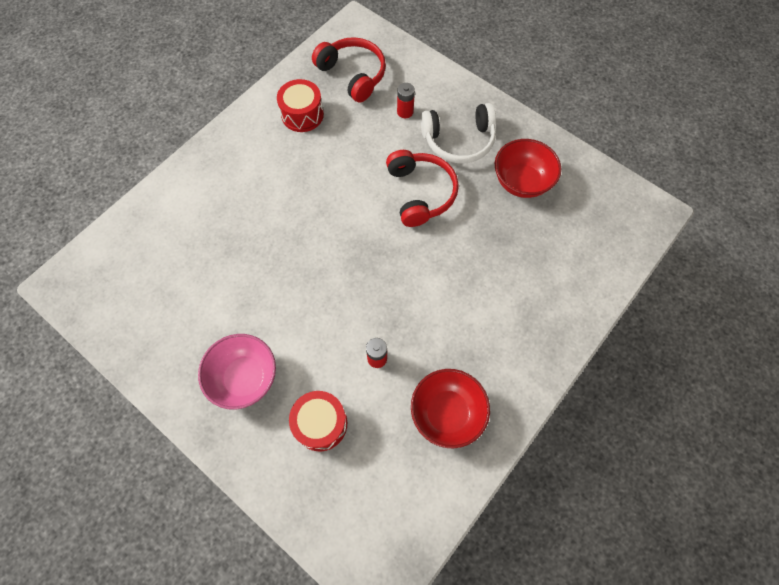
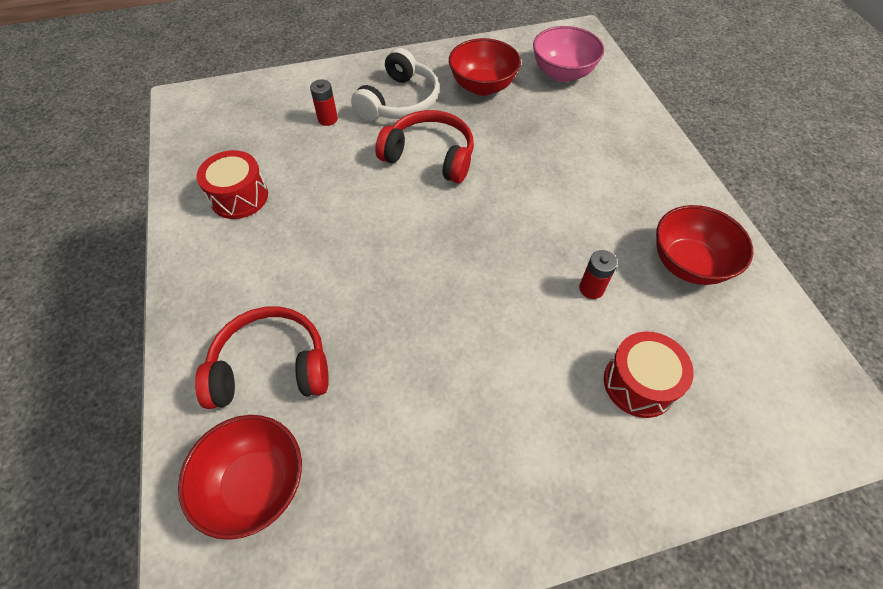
camera: 55 degrees left, 10 degrees down
pink bowl [198,334,276,410] -> pink bowl moved to [533,26,604,82]
red headphones [312,37,386,102] -> red headphones moved to [195,307,329,409]
none -> red bowl [178,415,302,540]

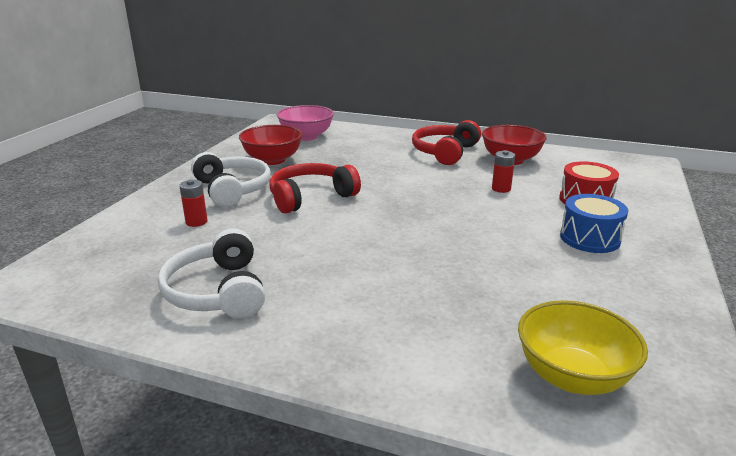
camera: 55 degrees left, 30 degrees down
red bowl [178,415,302,540] -> yellow bowl [518,300,648,395]
red headphones [195,307,329,409] -> red headphones moved to [412,120,481,165]
red drum [197,150,268,219] -> white headphones [158,229,265,319]
none -> blue drum [560,194,628,253]

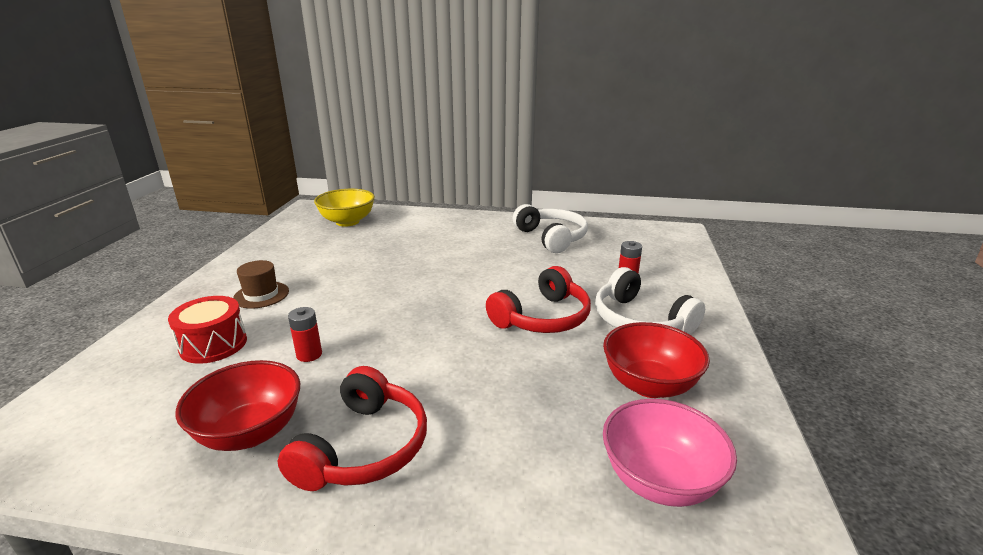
camera: 170 degrees right, 0 degrees up
blue drum [560,194,628,253] -> brown hat [233,260,289,308]

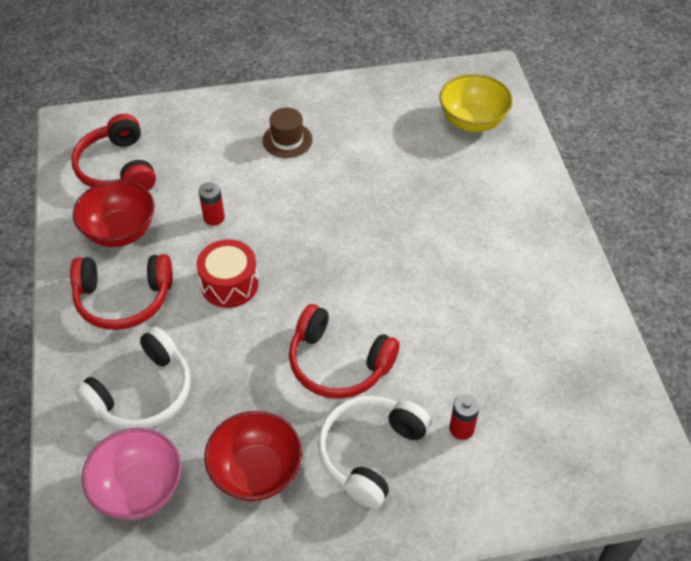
camera: 70 degrees right, 25 degrees up
red drum [168,296,247,364] -> red drum moved to [197,239,258,308]
white headphones [513,204,588,253] -> white headphones moved to [74,327,191,429]
none -> red headphones [71,114,156,190]

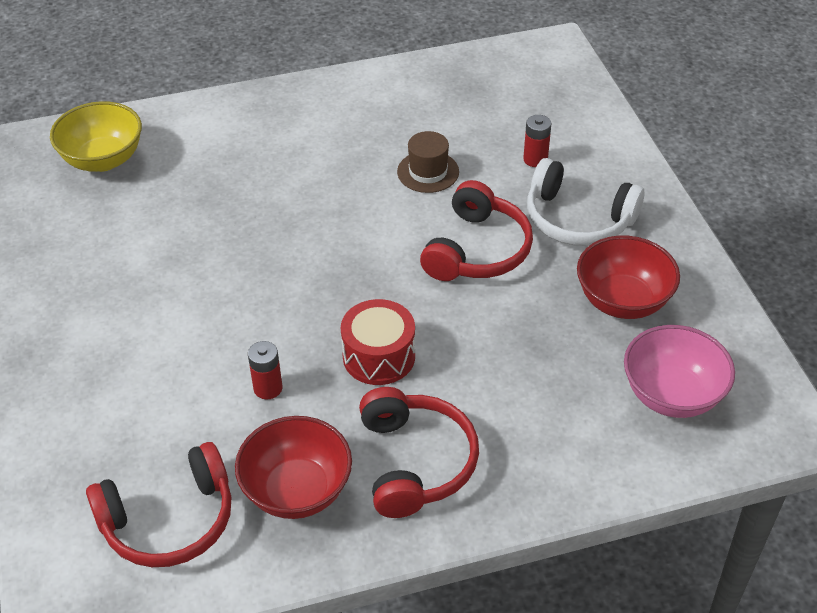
camera: 95 degrees left, 5 degrees down
white headphones [74,327,191,429] -> none
brown hat [262,108,312,158] -> brown hat moved to [397,131,459,193]

